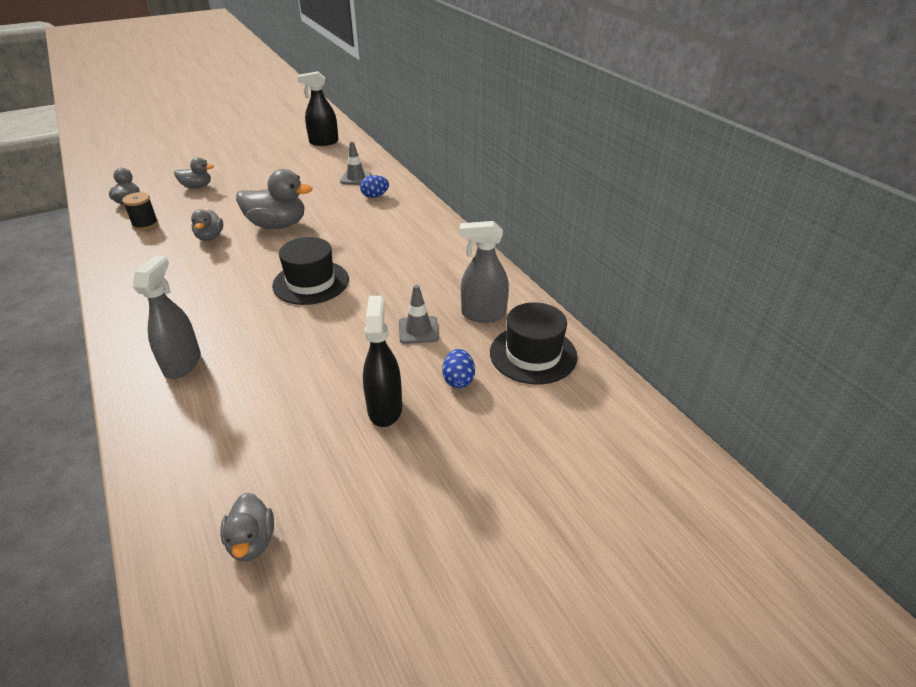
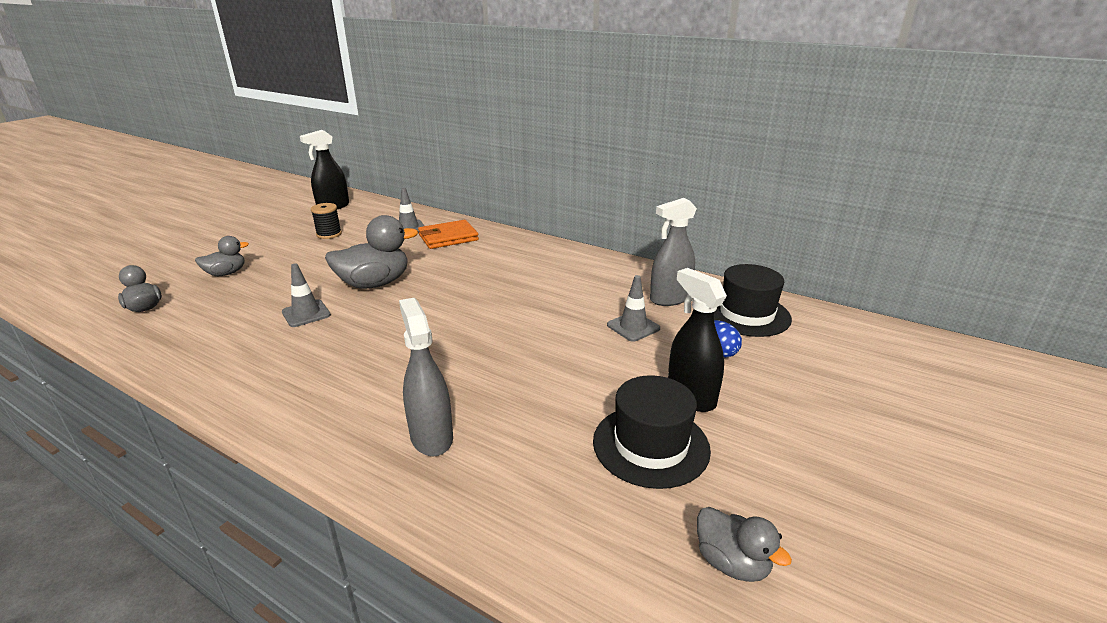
camera: 30 degrees left, 10 degrees down
black spool [122,192,158,230] -> black spool moved to [311,203,342,239]
grey duck [191,209,223,241] -> grey traffic cone [282,263,331,327]
black hat [272,237,349,305] -> black hat moved to [593,375,711,489]
blue egg [360,175,389,198] -> orange wallet [418,220,479,249]

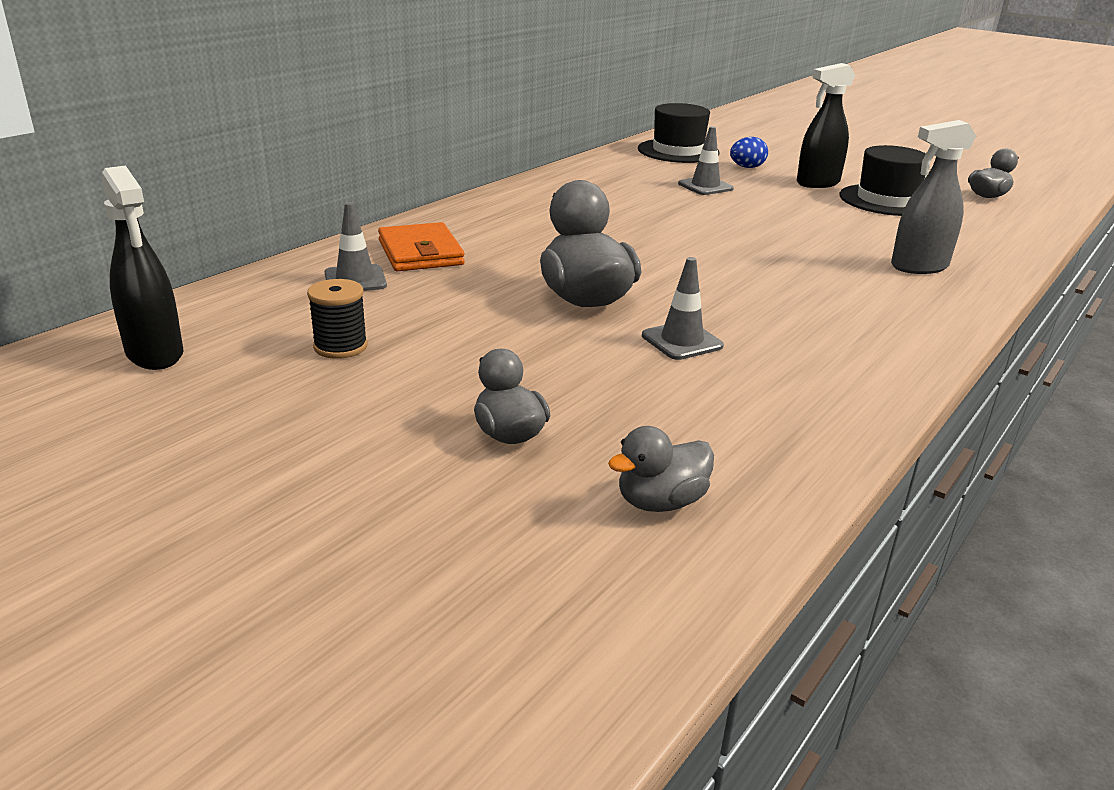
camera: 85 degrees left, 0 degrees up
grey spray bottle [650,198,697,306] -> none

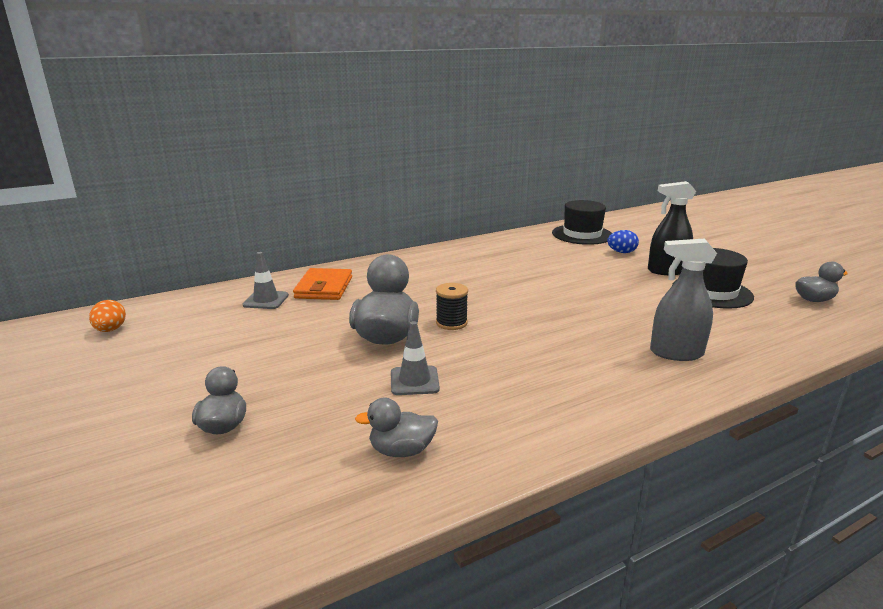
camera: 25 degrees right, 5 degrees down
black spray bottle [102,165,183,370] -> orange egg [89,300,126,332]
black spool [307,279,368,359] -> black spool moved to [436,283,468,330]
grey duck [608,426,714,512] -> grey duck moved to [355,398,438,457]
grey traffic cone [678,126,734,195] -> none

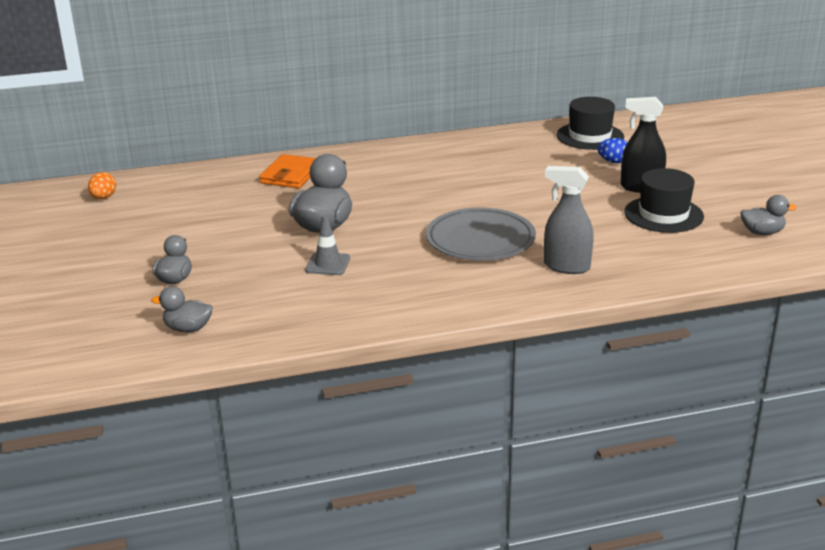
camera: 15 degrees right, 5 degrees up
grey traffic cone [242,252,289,309] -> none
grey duck [355,398,438,457] -> grey duck moved to [151,286,213,332]
black spool [436,283,468,330] -> none
none -> grey plate [426,208,536,261]

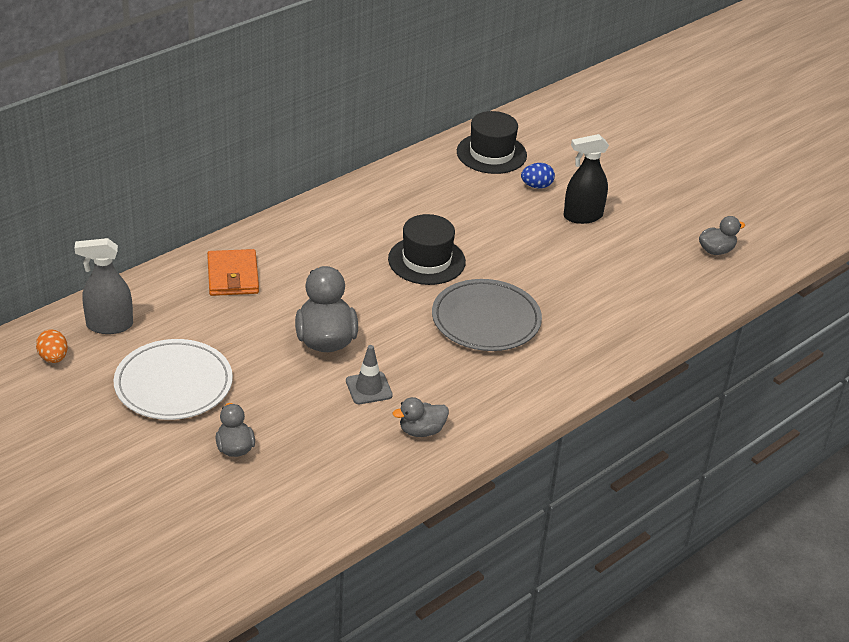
camera: 30 degrees left, 10 degrees up
grey duck [151,286,213,332] -> grey duck moved to [393,397,449,437]
grey spray bottle [544,166,594,274] -> grey spray bottle moved to [75,238,133,334]
black hat [624,168,704,233] -> black hat moved to [388,214,466,285]
none -> white plate [114,339,233,420]

